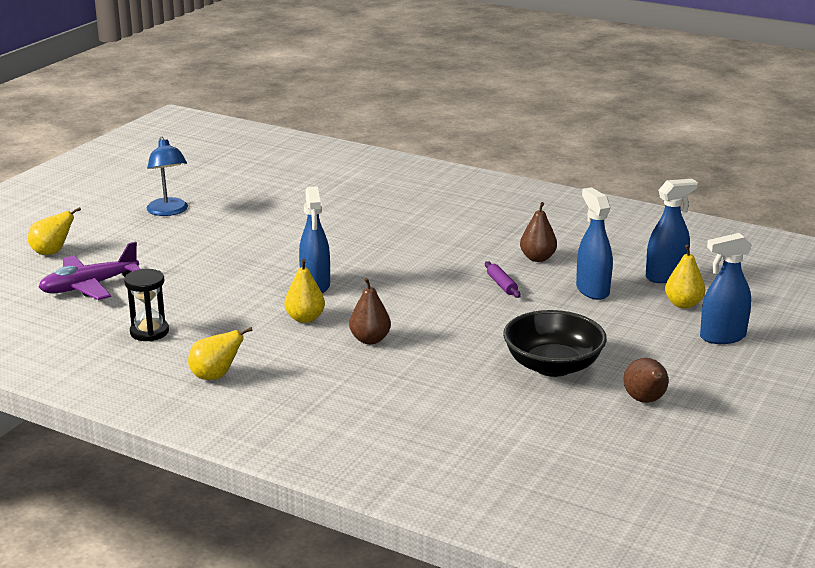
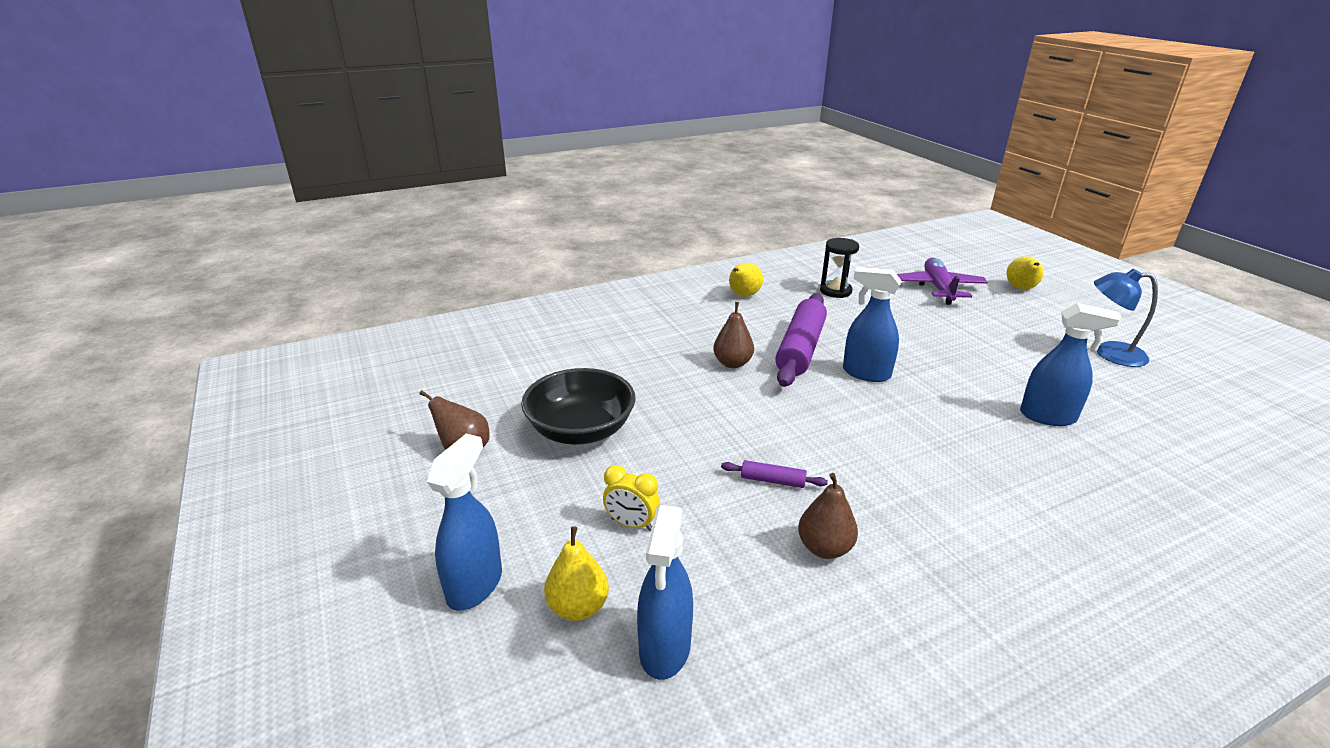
camera: 125 degrees right, 5 degrees up
yellow pear [284,259,325,323] -> purple rolling pin [775,293,827,387]
blue spray bottle [576,187,613,300] -> blue spray bottle moved to [1020,303,1122,426]
none -> yellow clock [603,465,660,531]

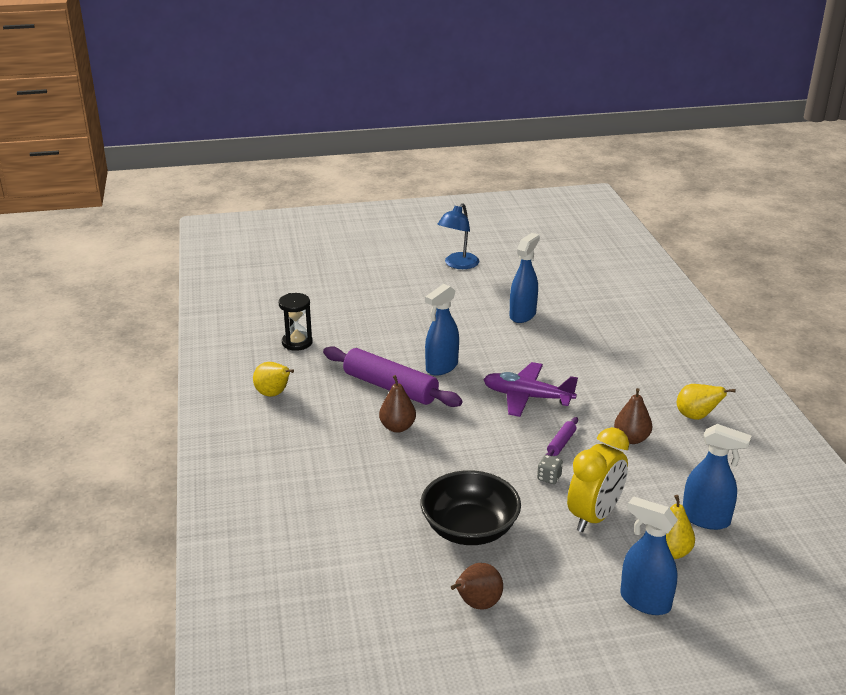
camera: 75 degrees left, 0 degrees up
yellow clock [603,465,660,531] -> yellow clock [567,427,629,532], size x1.86
purple plane [897,258,988,305] -> purple plane moved to [483,362,578,417]
yellow pear [1007,256,1043,290] -> yellow pear moved to [677,384,736,420]
none -> grey dice [537,455,563,484]

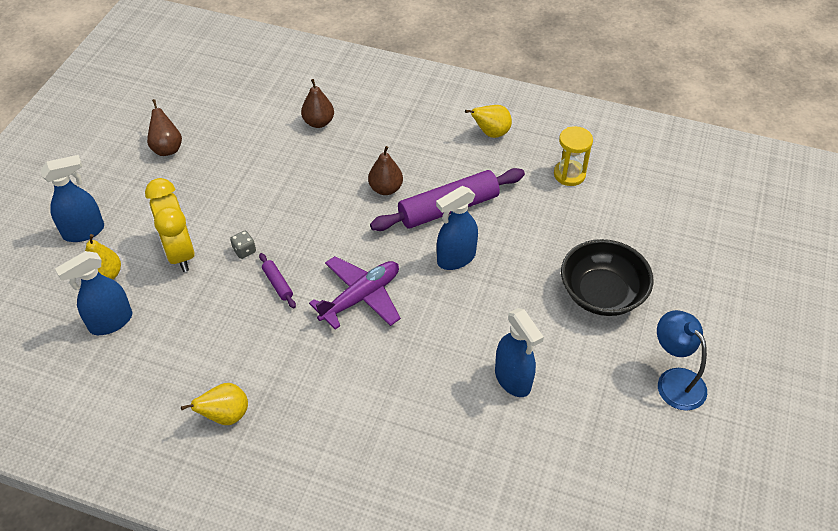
camera: 120 degrees right, 20 degrees up
black hourglass [279,293,313,351] -> yellow hourglass [554,126,593,186]
black bowl [421,470,521,545] -> black bowl moved to [561,239,654,316]
blue spray bottle [425,284,459,376] -> blue spray bottle turned 105 degrees counterclockwise [436,186,478,270]
brown pear [614,388,652,444] -> brown pear moved to [301,79,334,128]

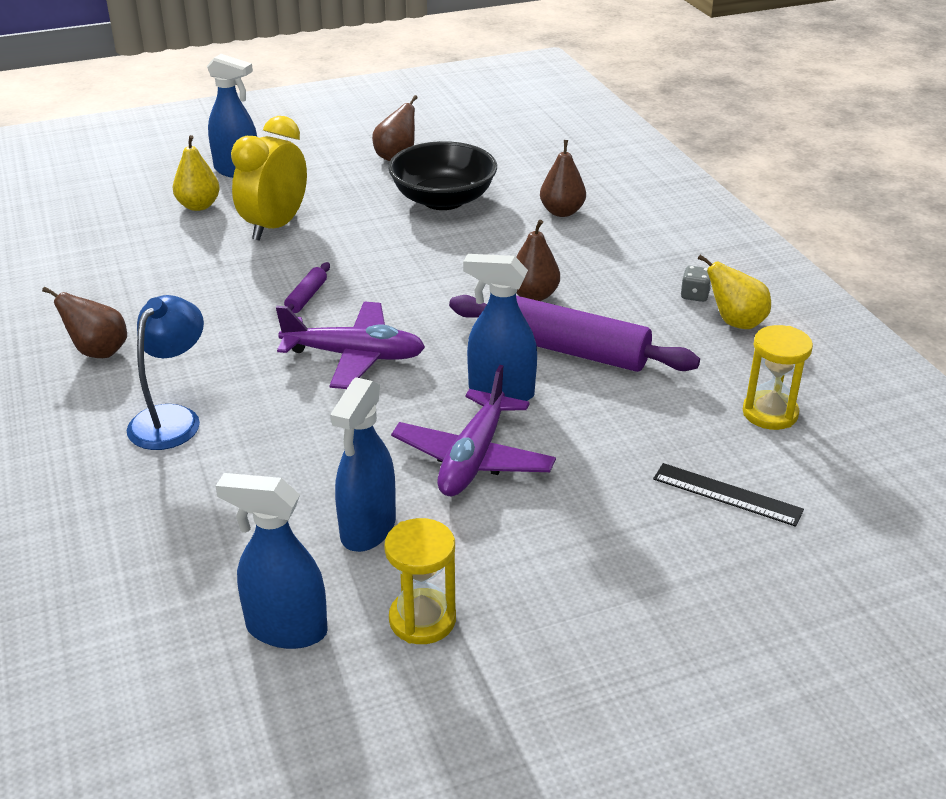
camera: 50 degrees right, 15 degrees down
blue spray bottle [55,251,132,335] -> blue spray bottle moved to [216,473,328,649]
yellow pear [181,383,248,425] -> brown pear [42,287,127,358]
grey dice [230,231,256,259] -> grey dice moved to [681,266,711,302]
black bowl [561,239,654,316] -> black bowl moved to [388,141,497,210]
blue lamp [657,310,707,411] -> blue lamp moved to [127,295,204,450]
none -> yellow hourglass [384,518,456,644]
none -> purple plane [391,365,556,496]
none -> black ruler [653,463,804,527]

